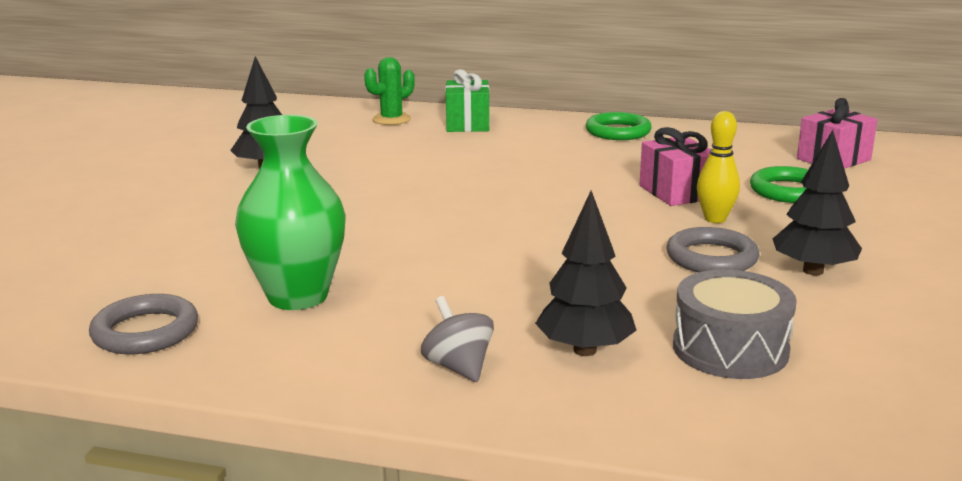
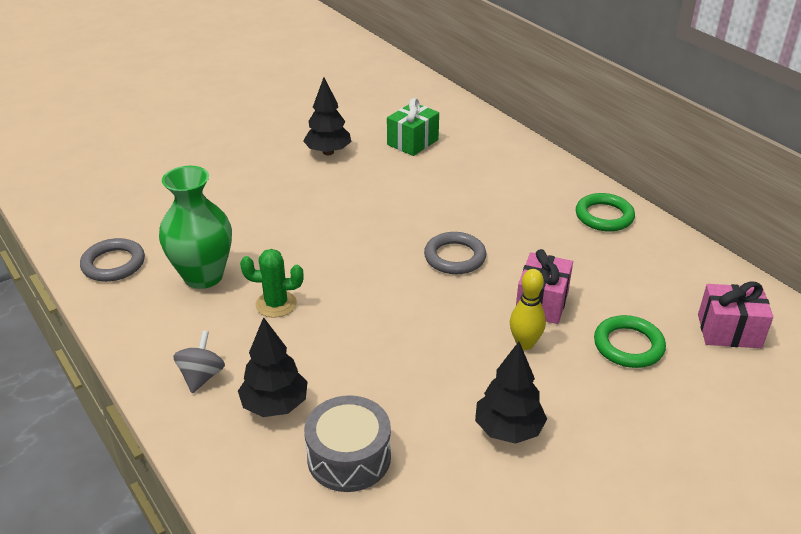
camera: 40 degrees right, 15 degrees up
green cactus [364,57,415,125] -> green cactus moved to [240,249,304,318]
green gift [445,69,489,132] -> green gift moved to [387,98,439,156]
grey ring [666,227,759,272] -> grey ring moved to [424,232,486,274]

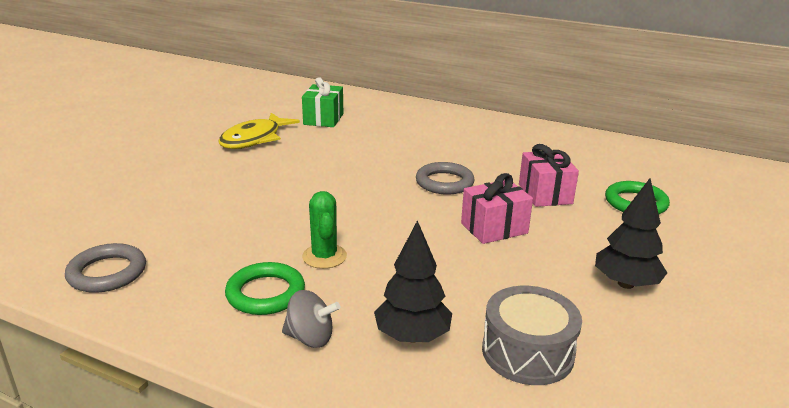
camera: 30 degrees left, 10 degrees down
green vase [159,166,232,289] -> none
grey spinning top [173,331,225,393] -> grey spinning top turned 120 degrees clockwise [282,290,340,348]
green cactus [240,249,304,318] -> green cactus turned 75 degrees counterclockwise [302,191,347,269]
black tree [303,77,352,155] -> yellow fish [218,113,300,149]
yellow bowling pin [510,269,546,350] -> none
green ring [576,193,635,231] -> green ring moved to [225,262,305,315]
pink gift [698,281,773,348] -> pink gift moved to [461,173,533,244]

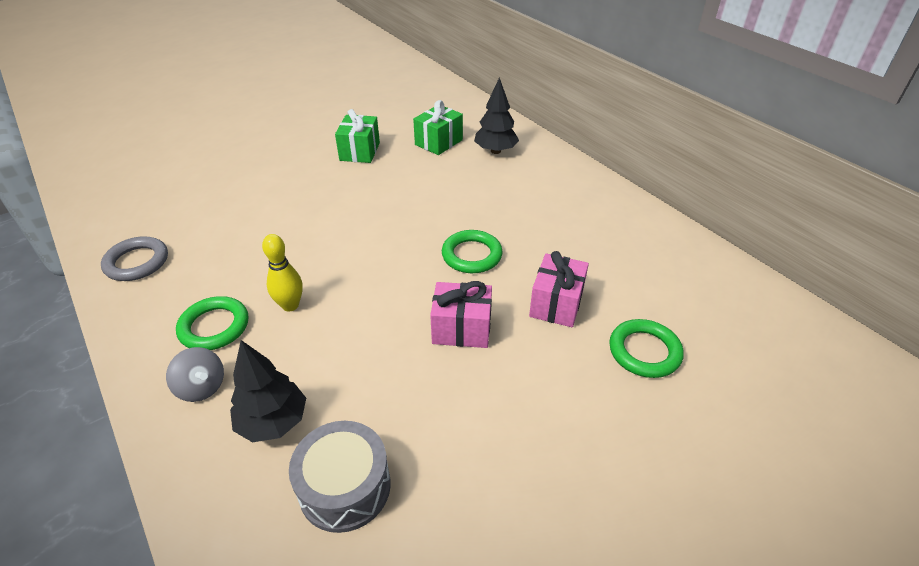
camera: 30 degrees right, 15 degrees up
yellow fish [218,113,300,149] -> green gift [335,109,380,163]
green cactus [302,191,347,269] -> yellow bowling pin [262,234,303,312]
grey ring [416,162,475,194] -> green ring [442,230,503,273]
black tree [595,178,667,289] -> black tree moved to [474,77,519,154]

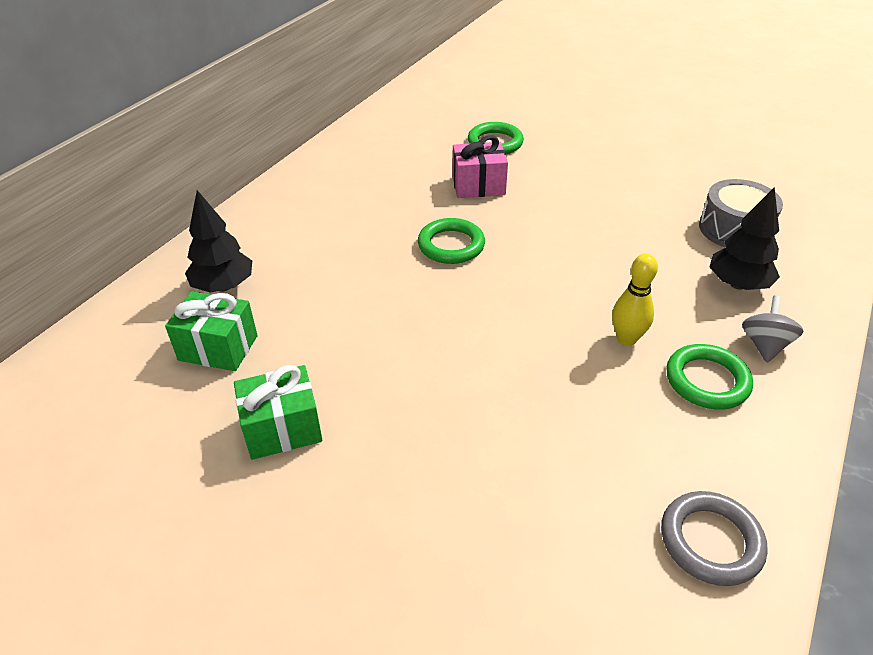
camera: 115 degrees left, 0 degrees up
pink gift [430,281,492,348] -> none

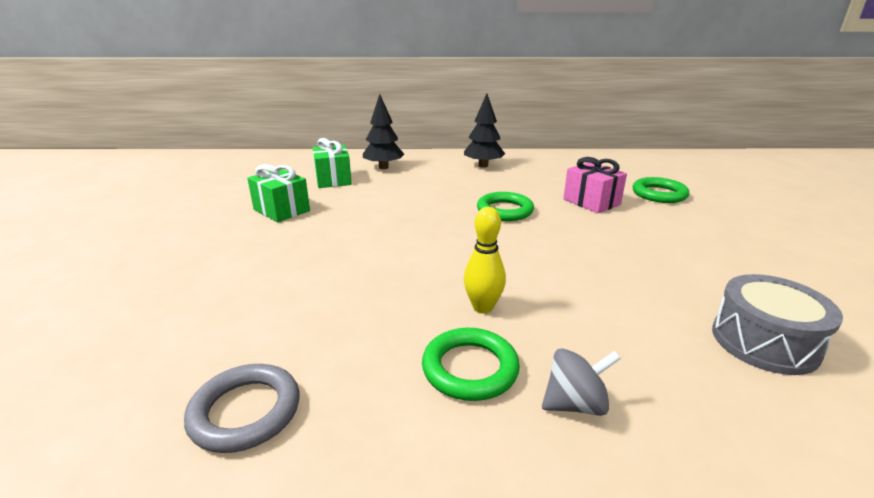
camera: 60 degrees right, 15 degrees down
black tree [710,187,780,290] -> black tree moved to [464,93,505,168]

